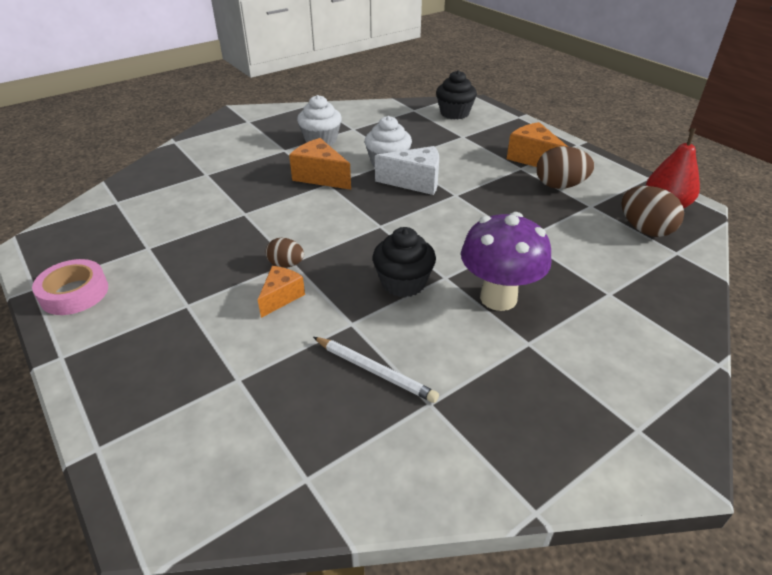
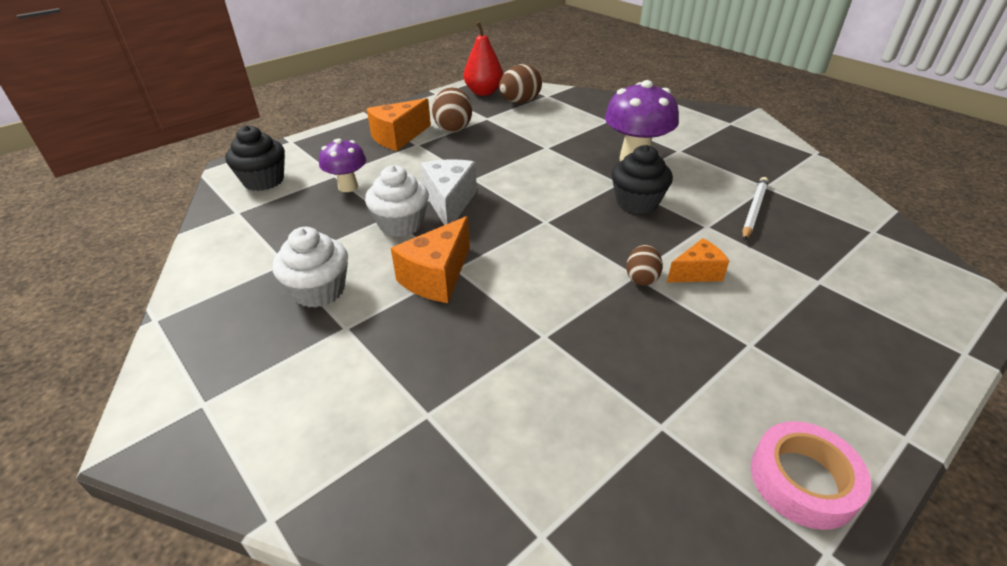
camera: 95 degrees left, 0 degrees up
orange cheese [258,266,305,318] -> orange cheese turned 135 degrees clockwise [667,238,729,282]
none -> purple mushroom [319,139,366,192]

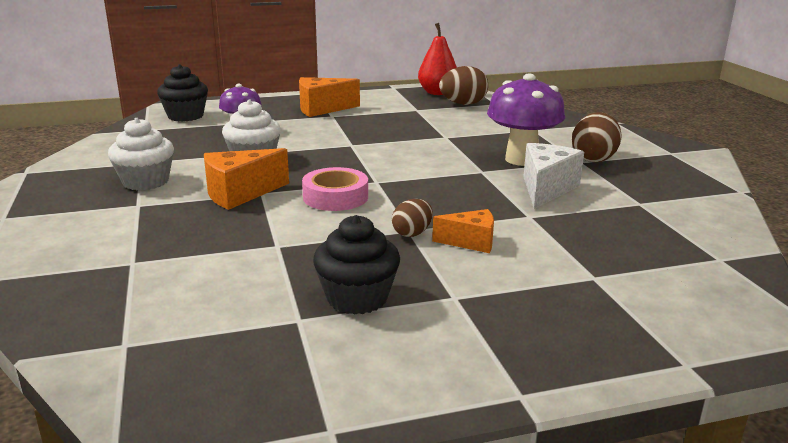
camera: 25 degrees right, 15 degrees down
white cheese [421,159,477,225] -> white cheese moved to [523,143,584,209]
brown egg [432,87,472,133] -> brown egg moved to [572,112,622,162]
black cupcake [612,145,673,214] -> black cupcake moved to [313,215,400,315]
white pencil [742,177,769,241] -> none
pink tape [751,421,871,530] -> pink tape moved to [302,167,368,211]

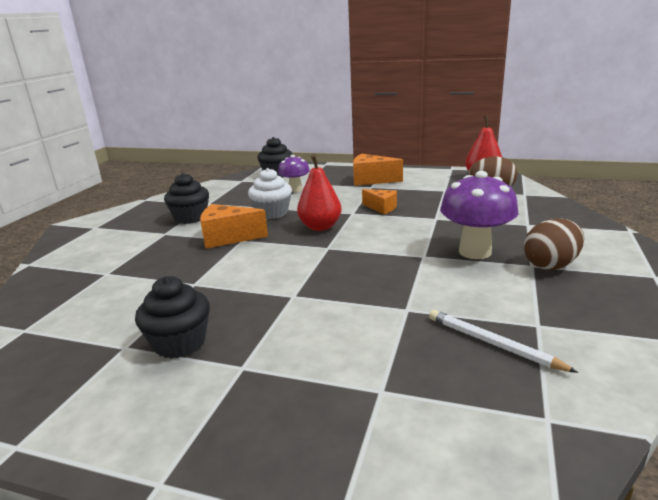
camera: 35 degrees right, 0 degrees up
white cupcake [108,118,174,190] -> black cupcake [164,173,209,224]
pink tape [302,167,368,211] -> none
brown egg [392,199,433,237] -> none
orange cheese [432,209,494,253] -> orange cheese moved to [362,189,397,214]
white cheese [523,143,584,209] -> none
none -> red pear [297,154,342,231]
none -> white pencil [429,310,578,373]

